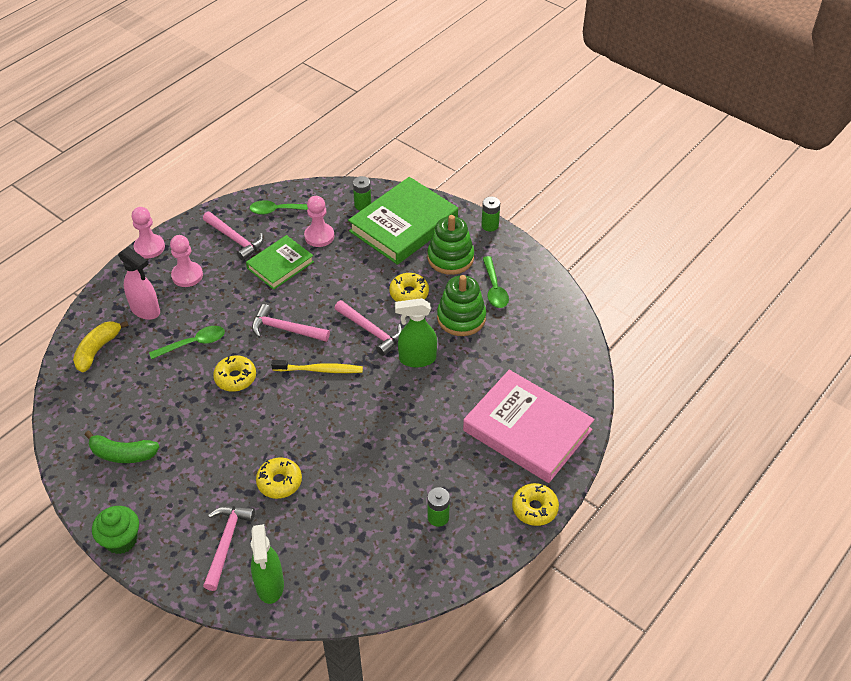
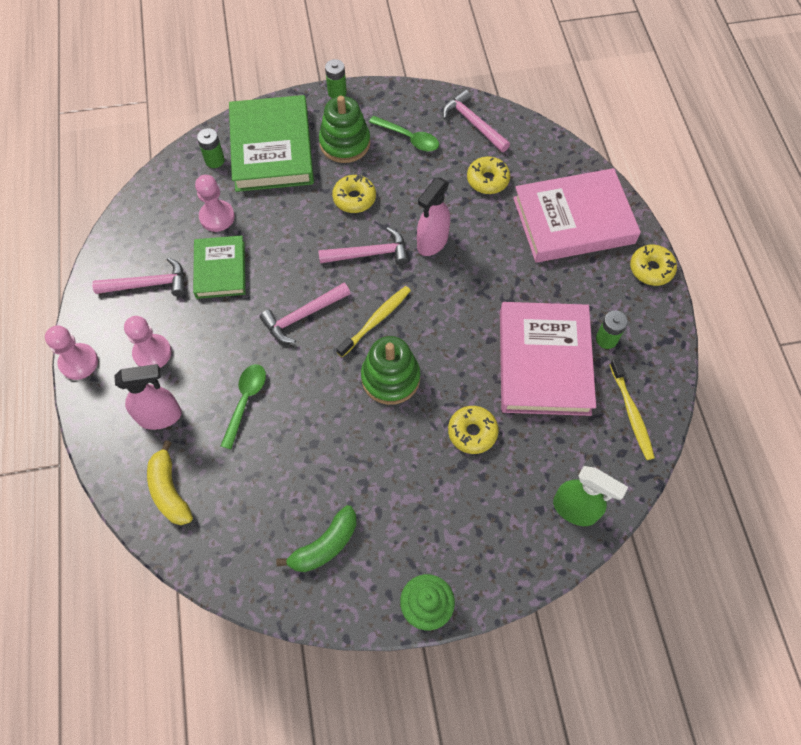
camera: 50 degrees left, 15 degrees up
pink hammer [203,506,255,591] -> pink hammer moved to [443,90,510,152]
yellow donut [213,355,256,392] -> yellow donut moved to [467,156,510,194]
green spoon [250,200,308,215] -> none
green spray bottle [395,298,437,367] -> pink spray bottle [417,178,450,256]
green stacking toy [437,275,486,336] -> green stacking toy moved to [361,336,420,405]
none -> pink book [500,302,596,416]
none -> yellow toothbrush [610,358,655,460]

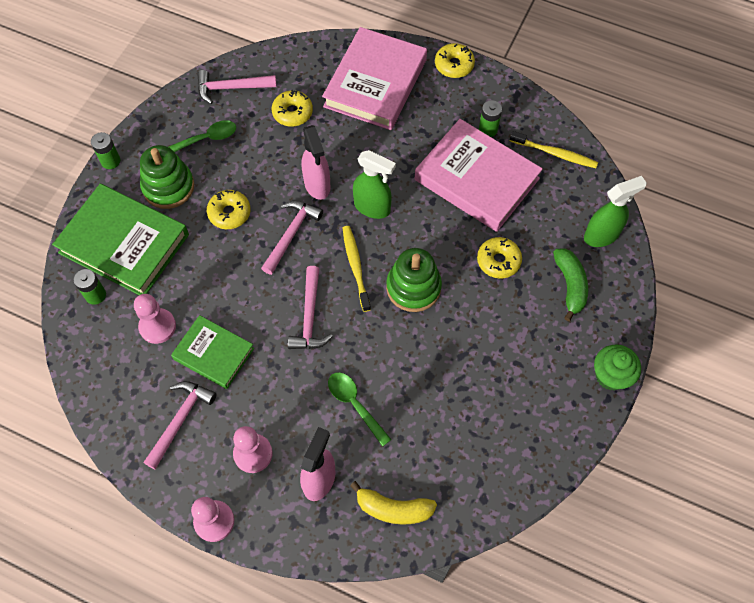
camera: 55 degrees left, 0 degrees up
green banana [276,505,357,572] -> green banana moved to [553,248,588,321]
none -> green spray bottle [353,150,396,219]

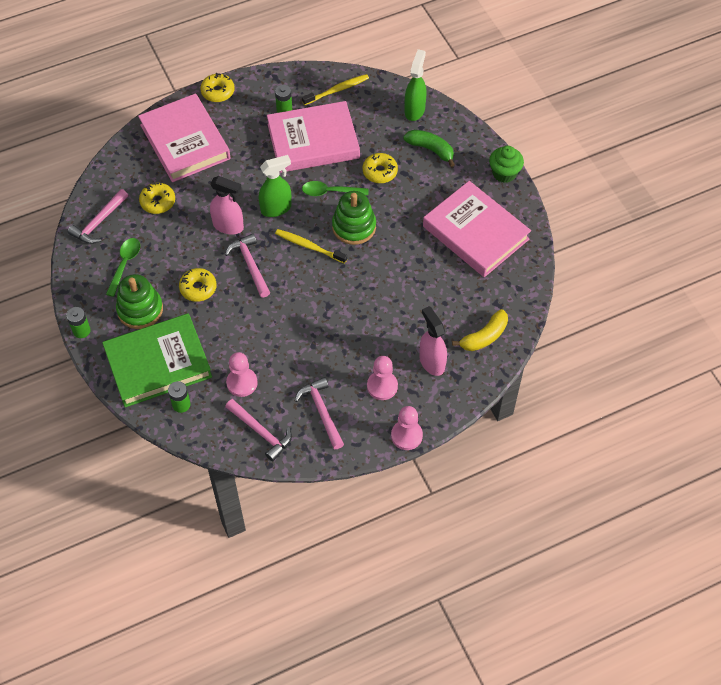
camera: 50 degrees left, 5 degrees down
green book [171,315,254,389] -> none
pink hammer [288,266,333,349] -> pink hammer moved to [225,399,292,461]
green spoon [328,372,392,447] -> green spoon moved to [302,181,369,196]
none -> pink book [423,181,531,277]

